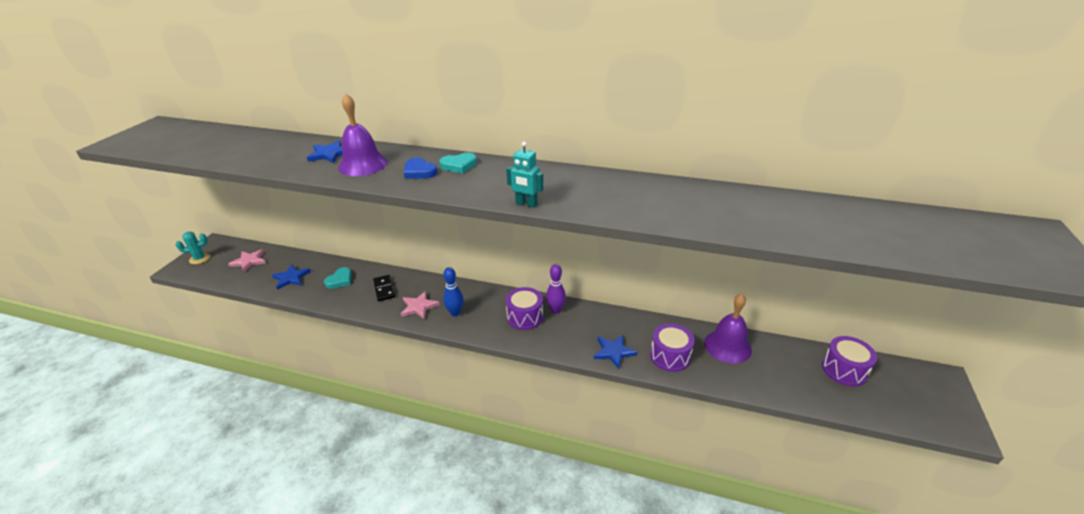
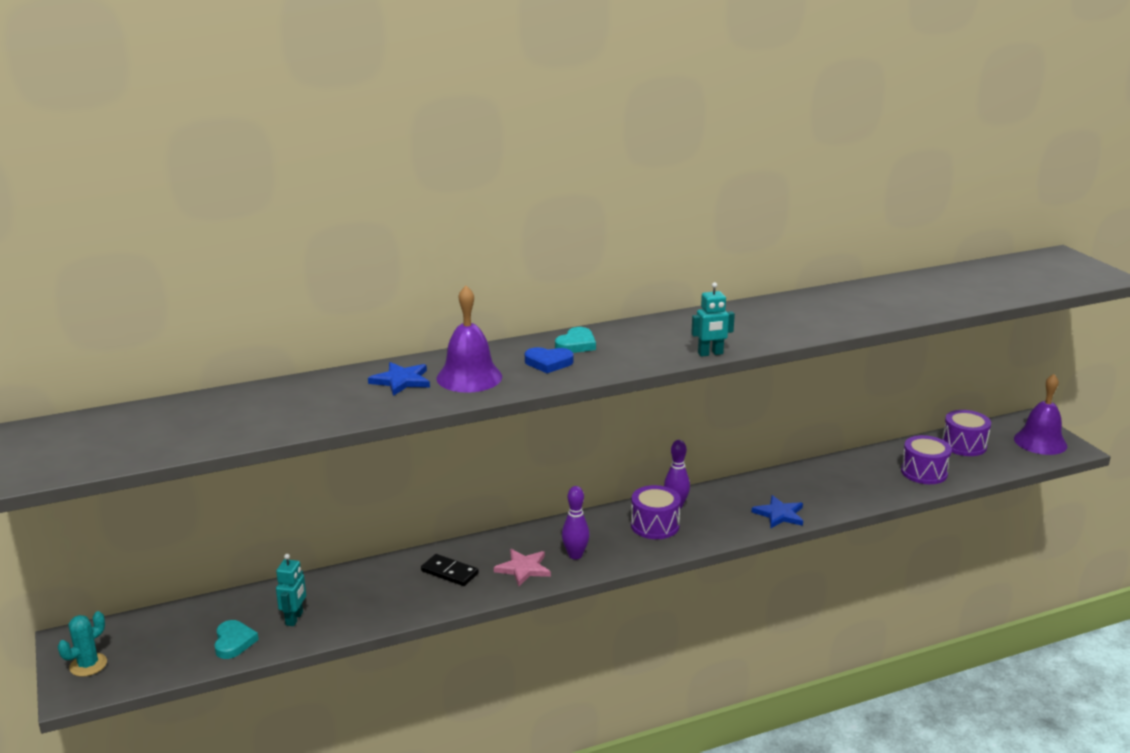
camera: 40 degrees left, 10 degrees down
pink star [228,249,266,272] -> none
blue star [272,264,311,290] -> turquoise robot [276,554,306,626]
turquoise heart [324,267,352,289] -> turquoise heart moved to [214,620,259,659]
blue bowling pin [443,267,464,316] -> purple bowling pin [562,486,590,559]
purple drum [650,323,695,372] -> purple drum moved to [901,435,952,484]
purple bell [704,294,752,364] -> purple bell moved to [1014,374,1067,455]

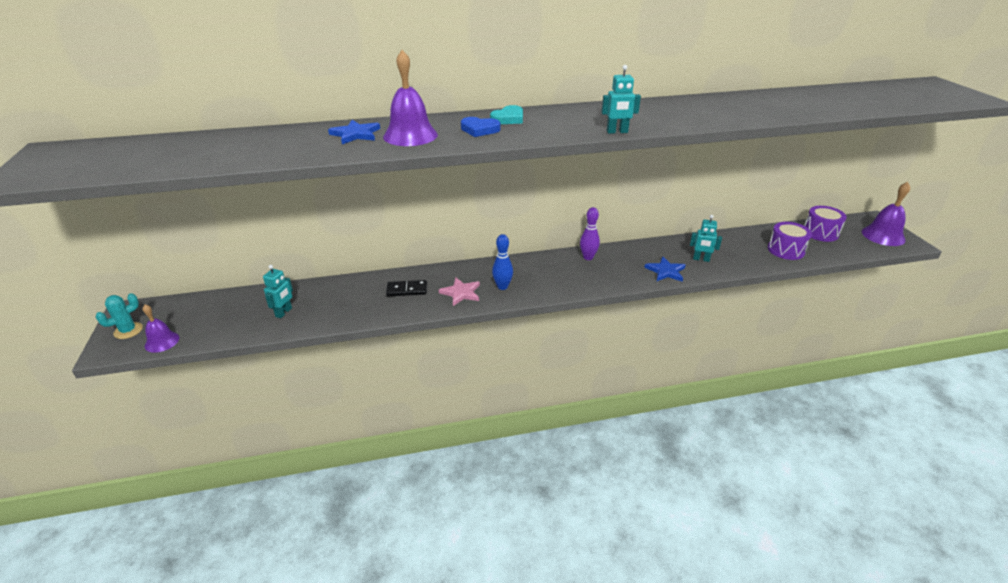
camera: 10 degrees right, 10 degrees up
turquoise heart [214,620,259,659] -> none
black domino [421,554,479,586] -> black domino turned 45 degrees counterclockwise [386,280,427,296]
purple bowling pin [562,486,590,559] -> blue bowling pin [492,234,513,290]
purple drum [631,485,681,539] -> none
none -> purple bell [142,304,179,353]
none -> turquoise robot [690,215,722,262]

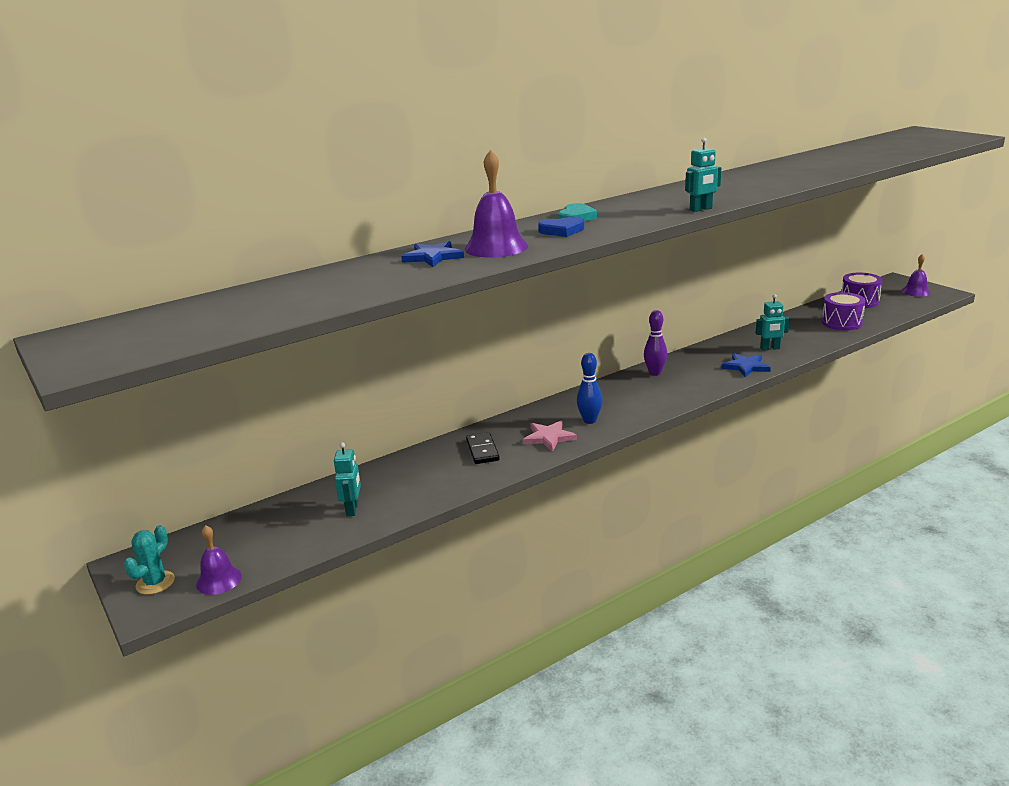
camera: 20 degrees left, 10 degrees down
black domino [386,280,427,296] -> black domino turned 75 degrees counterclockwise [466,432,500,464]
purple bell [862,182,910,246] -> purple bell [902,254,931,297], size x0.63

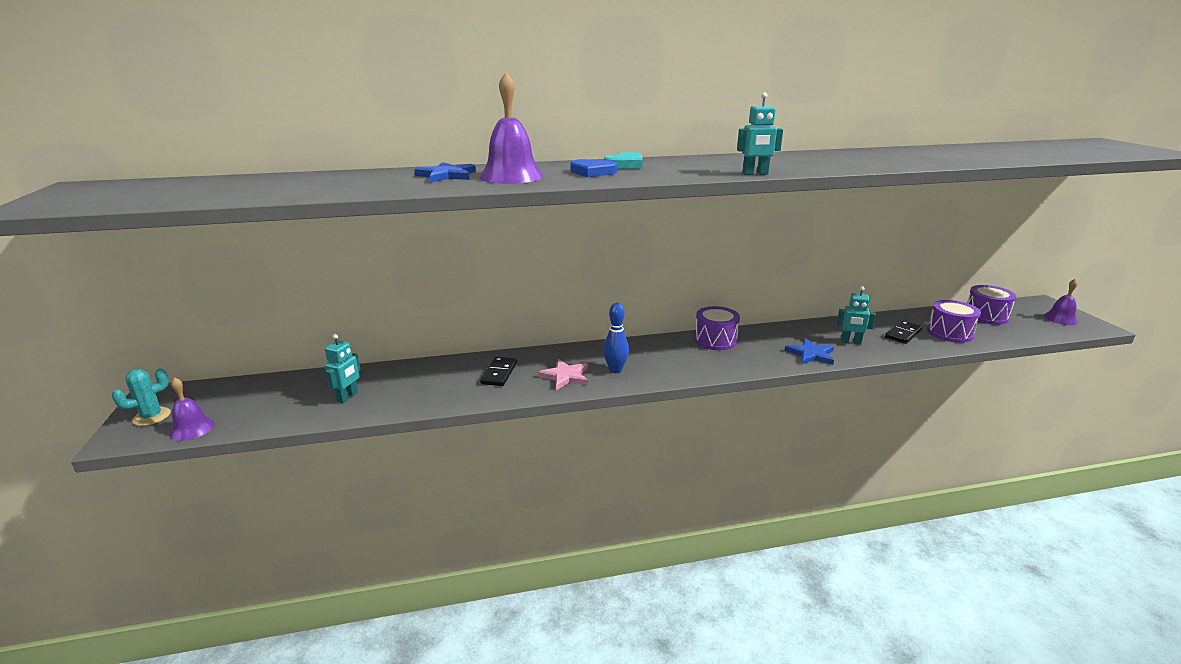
camera: 20 degrees right, 0 degrees up
purple bowling pin [644,310,667,376] -> purple drum [694,306,740,350]
none -> black domino [885,320,922,344]

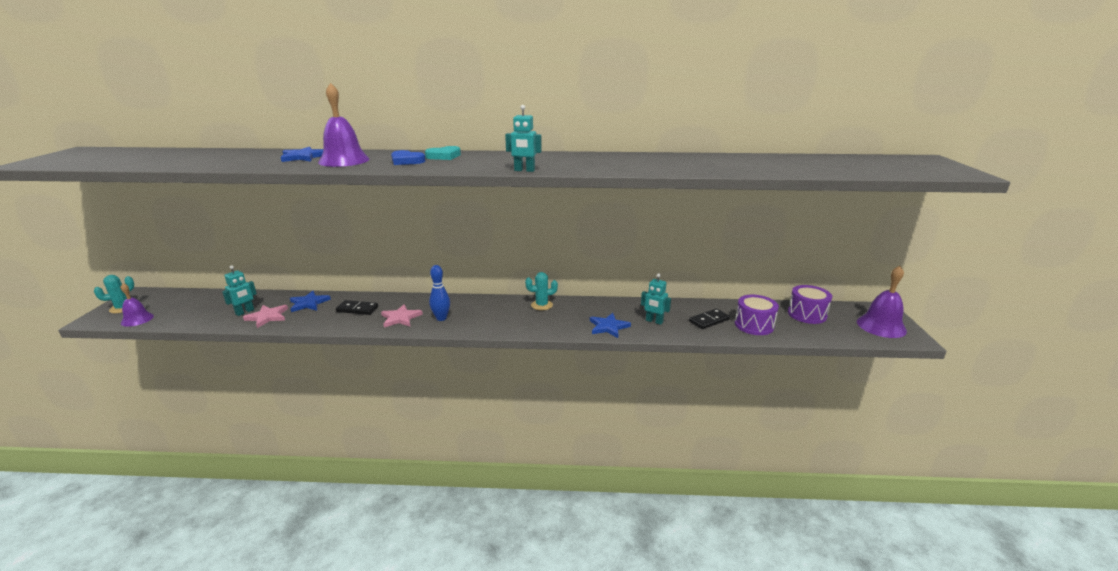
camera: 15 degrees right, 0 degrees up
black domino [480,357,517,386] -> black domino turned 75 degrees clockwise [336,300,378,315]
purple drum [694,306,740,350] -> turquoise cactus [525,272,558,310]
purple bell [1043,278,1078,325] -> purple bell [857,266,907,338], size x1.60
none -> pink star [243,305,288,328]
none -> blue star [290,291,331,312]

